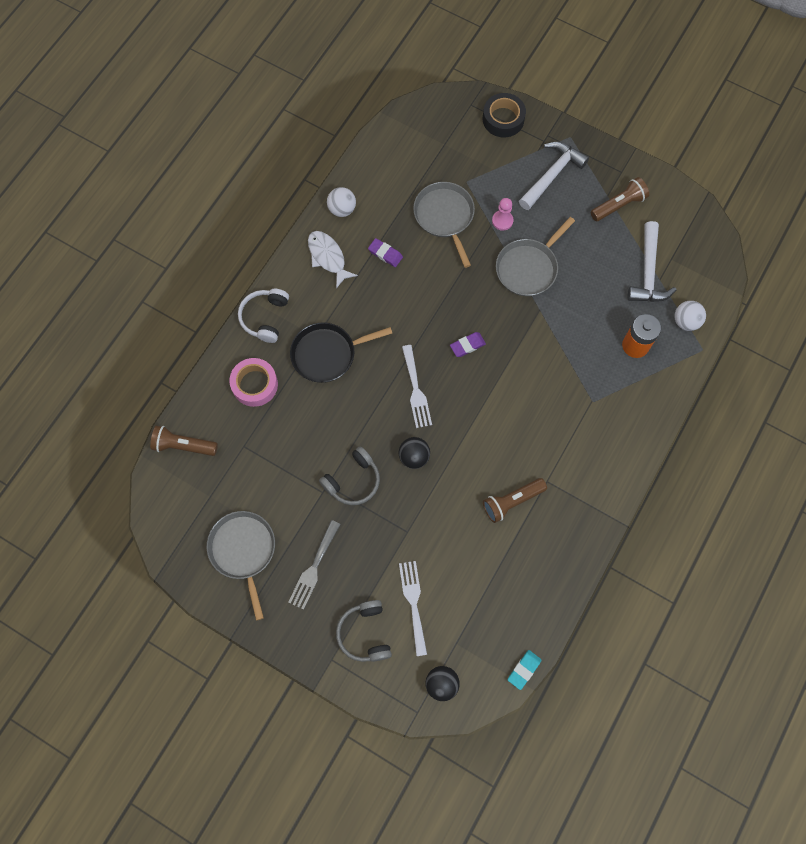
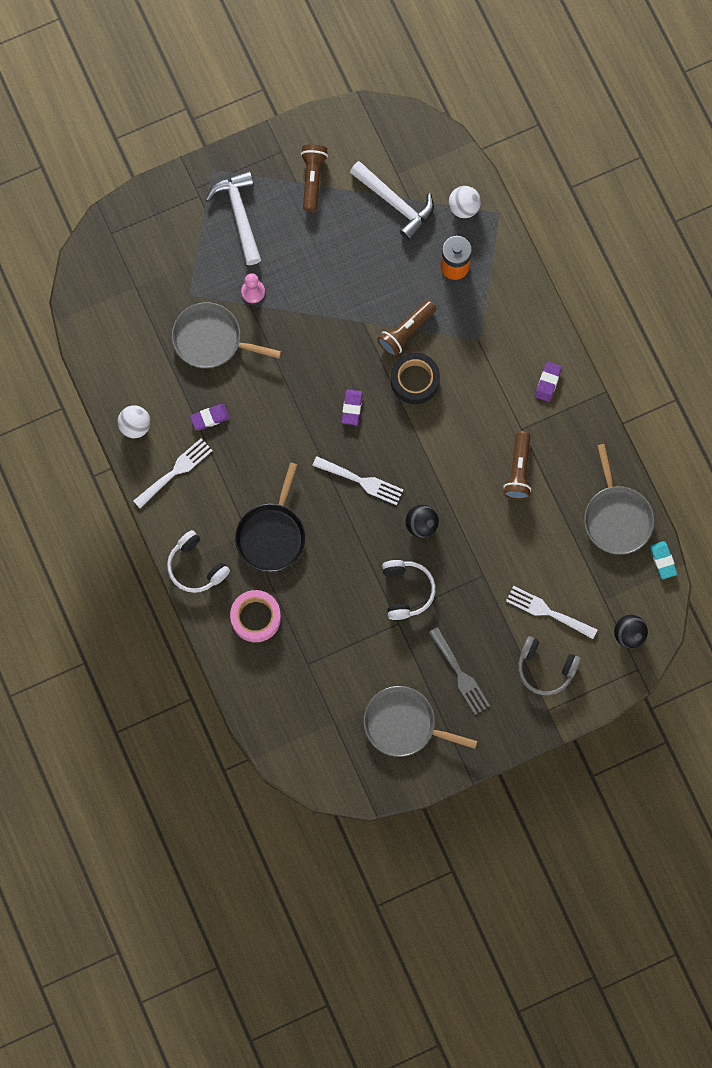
camera: 55 degrees left, 5 degrees up
brown flashlight [150,426,218,456] -> brown flashlight moved to [377,300,436,357]
white fish [308,231,358,288] -> white fork [133,438,213,508]
grey headphones [319,446,380,505] -> white headphones [382,560,436,620]
black tape [483,93,526,137] -> black tape moved to [391,353,440,404]
grey pan [496,217,575,296] -> grey pan moved to [584,444,654,555]
none -> purple eraser [535,362,562,402]

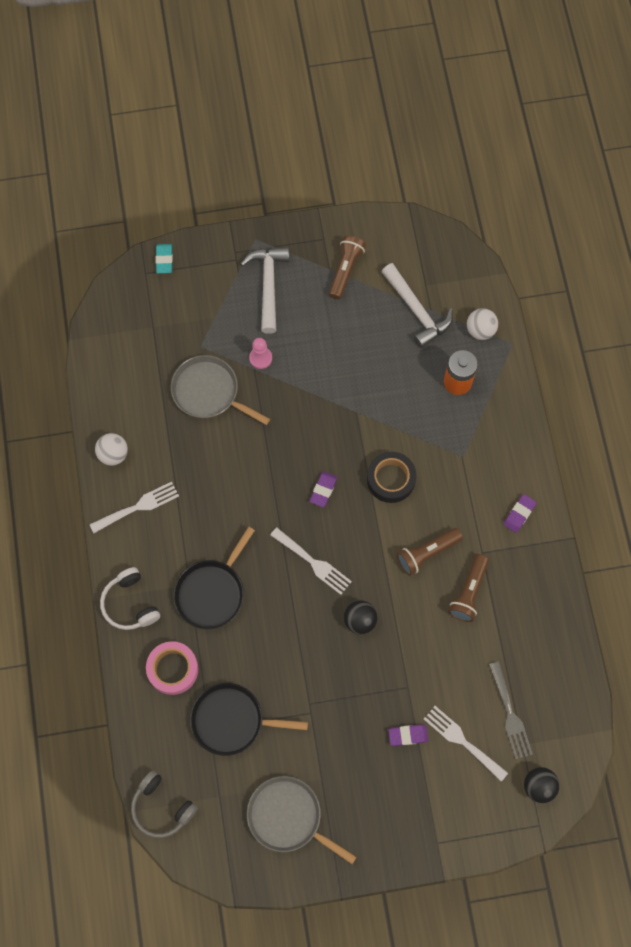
camera: 15 degrees right, 5 degrees down
purple eraser [190,404,230,430] -> purple eraser moved to [388,725,429,746]
brown flashlight [377,300,436,357] -> brown flashlight moved to [397,528,463,576]
white headphones [382,560,436,620] -> none
grey fork [429,627,490,715] -> grey fork moved to [489,662,533,759]
grey headphones [518,636,581,695] -> grey headphones moved to [131,770,198,838]
grey pan [584,444,654,555] -> none
turquoise eraser [650,541,677,579] -> turquoise eraser moved to [156,244,173,273]
none -> black pan [190,683,308,756]

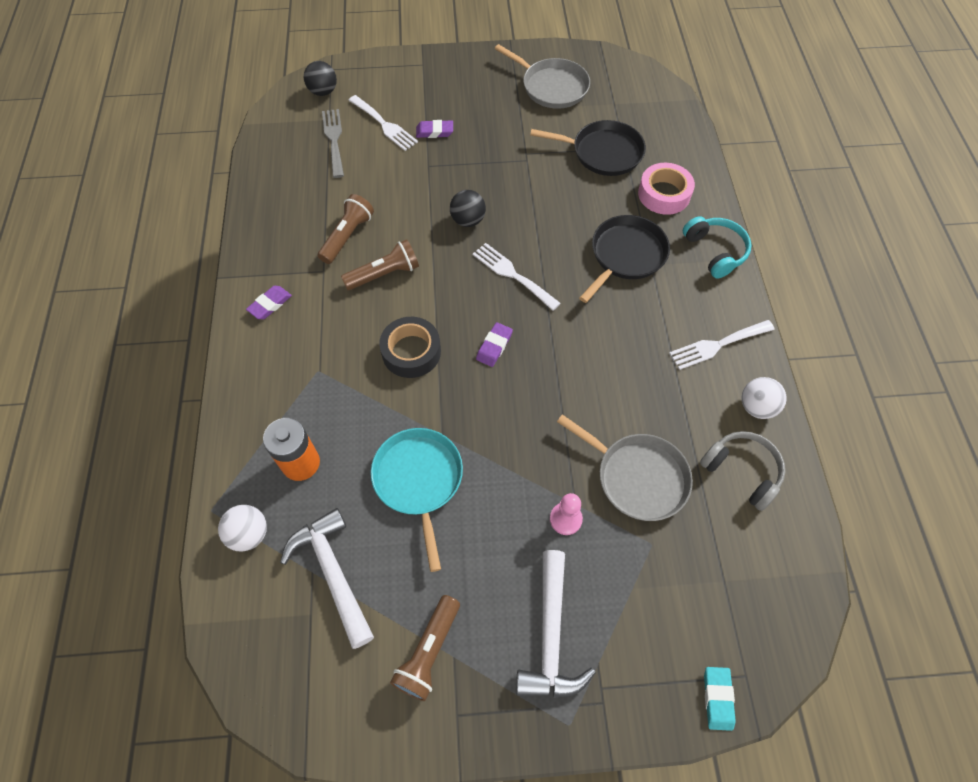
camera: 175 degrees left, 10 degrees down
white headphones [100,567,160,630] -> turquoise headphones [683,216,752,279]
grey headphones [131,770,198,838] -> grey headphones moved to [700,431,786,511]
none -> turquoise pan [371,428,463,572]

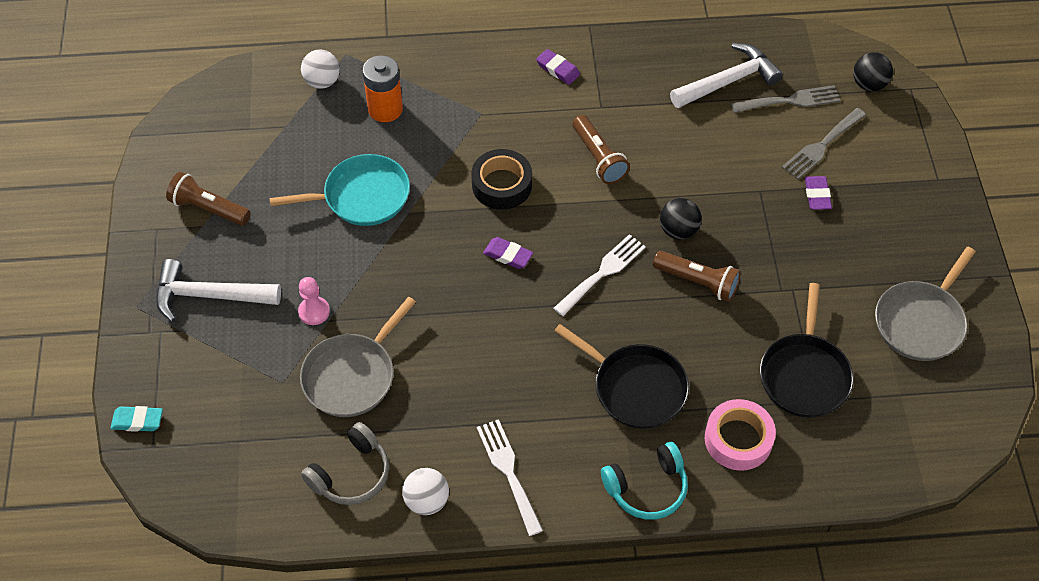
camera: 90 degrees right, 5 degrees down
white hammer [280,508,374,649] -> white hammer moved to [670,43,783,108]
brown flashlight [318,194,374,264] -> brown flashlight moved to [653,251,741,302]
white fork [348,95,418,151] -> grey fork [782,108,866,180]

